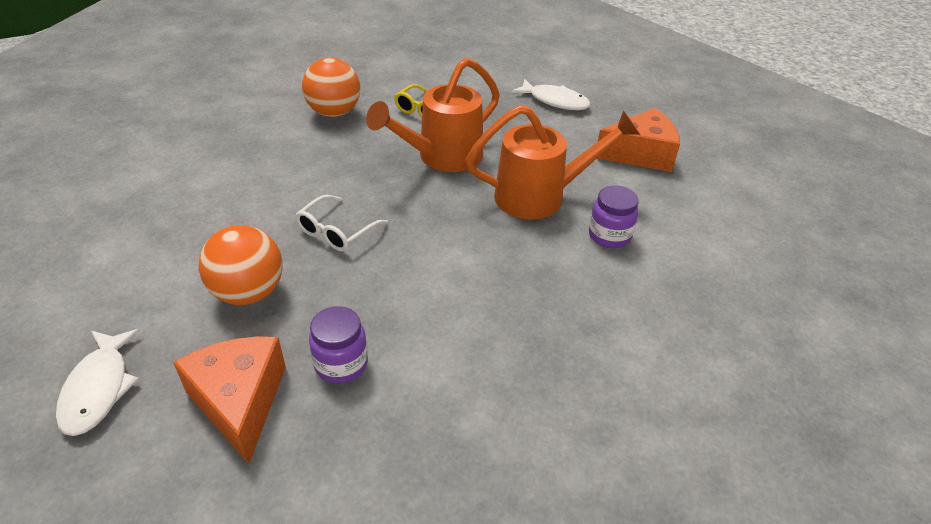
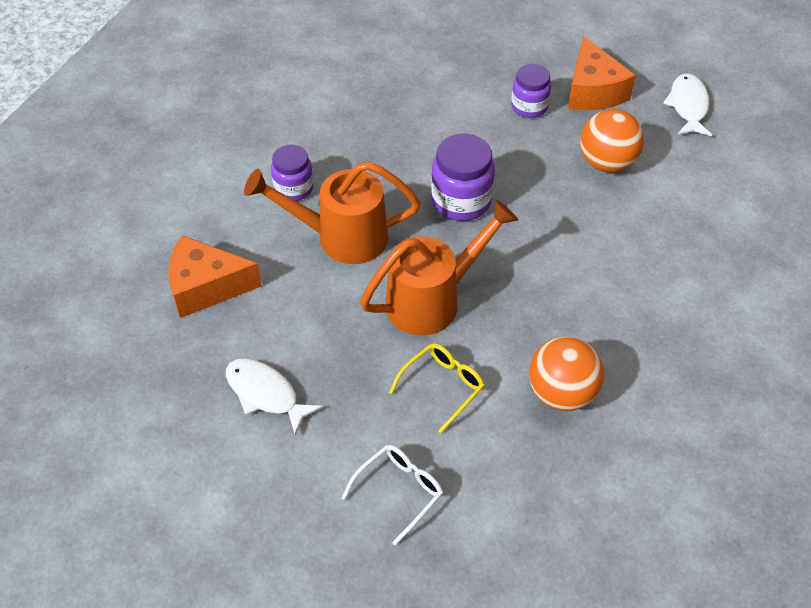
camera: 170 degrees left, 10 degrees up
white glasses [295,195,388,252] -> white glasses moved to [342,445,443,545]
none -> purple jar [431,134,495,221]

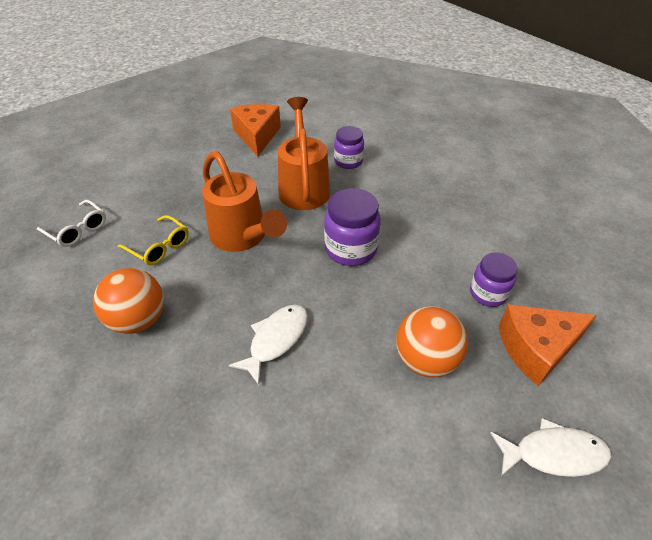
camera: 85 degrees right, 5 degrees down
white fish [226,358,323,435] -> white fish moved to [228,305,308,385]

